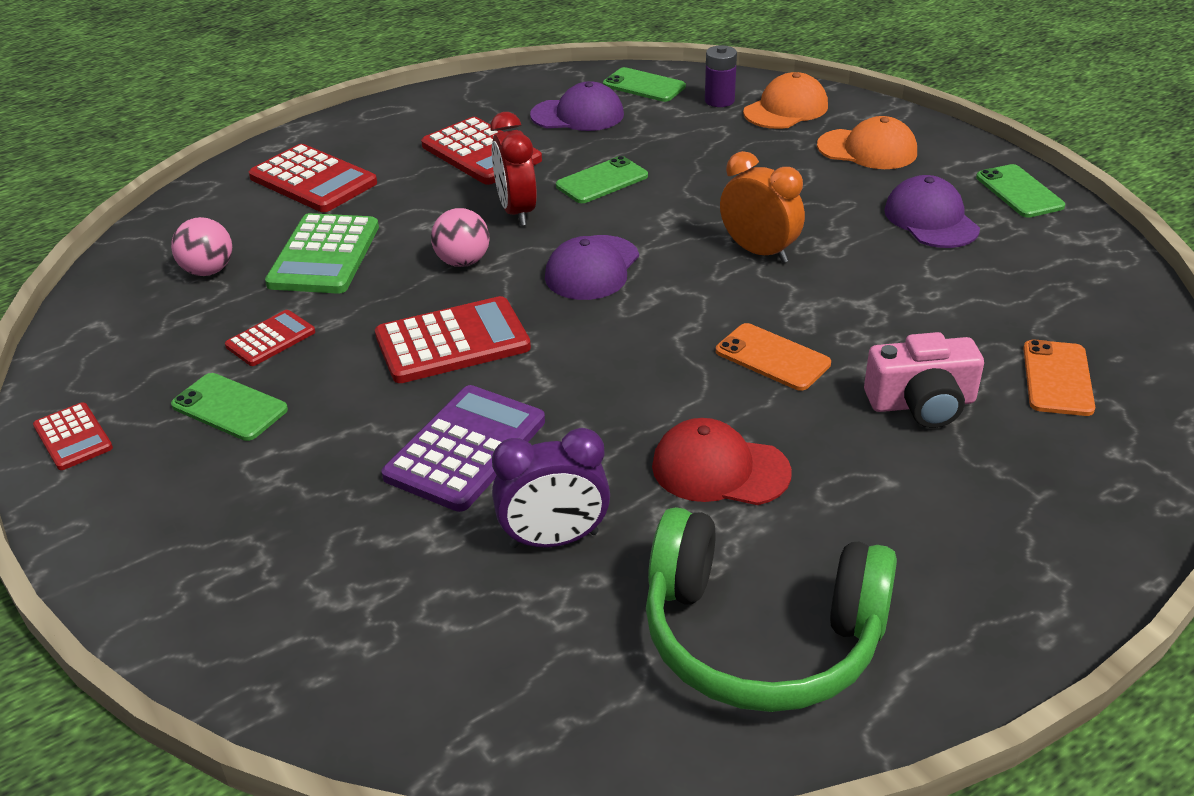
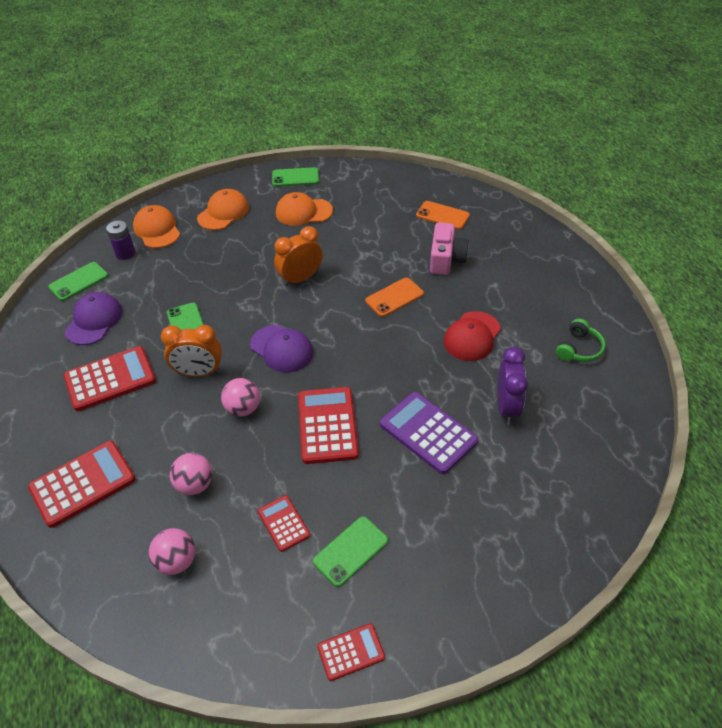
camera: 75 degrees left, 10 degrees up
green calculator [265,213,379,294] -> pink ball [170,453,213,495]
red clock [490,112,537,226] -> orange clock [161,325,222,377]
green headphones [646,507,897,712] -> green headphones [556,318,606,362], size x0.46
purple cap [884,175,980,248] -> orange cap [276,192,333,226]

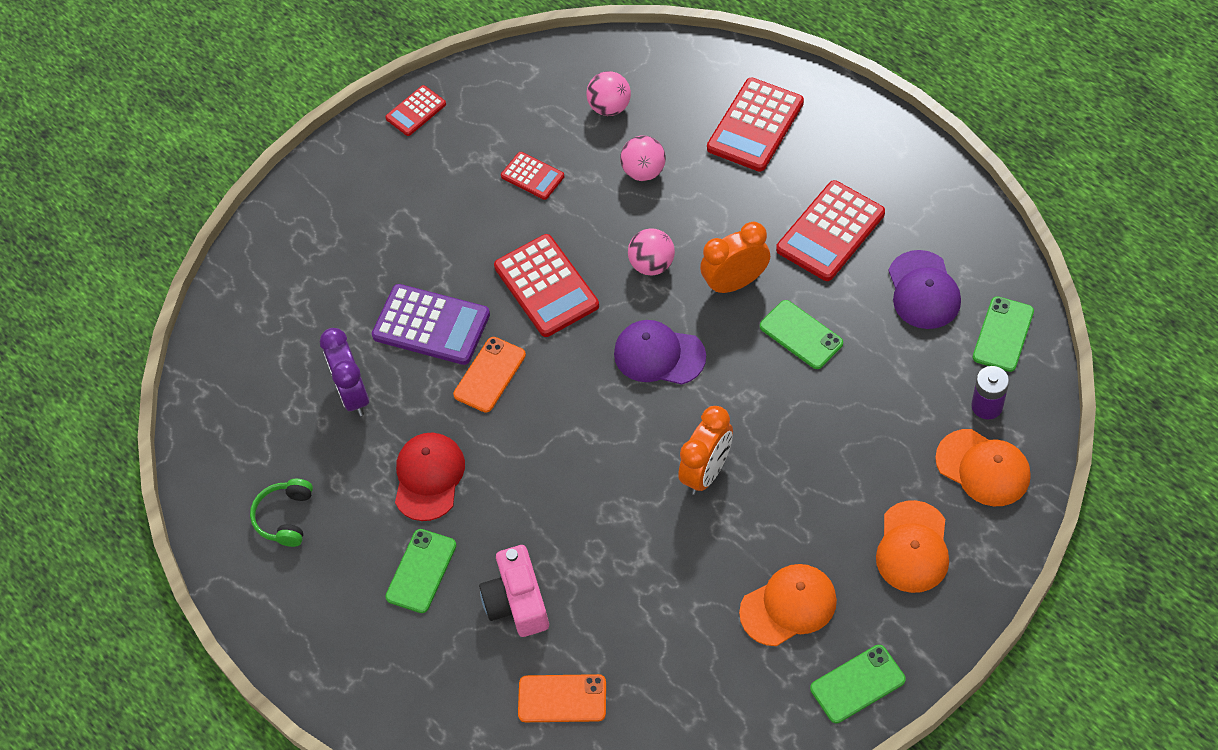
camera: 160 degrees right, 10 degrees up
green phone [313,516,388,587] -> green phone moved to [385,529,457,613]
orange phone [365,278,424,317] -> orange phone moved to [453,337,526,413]

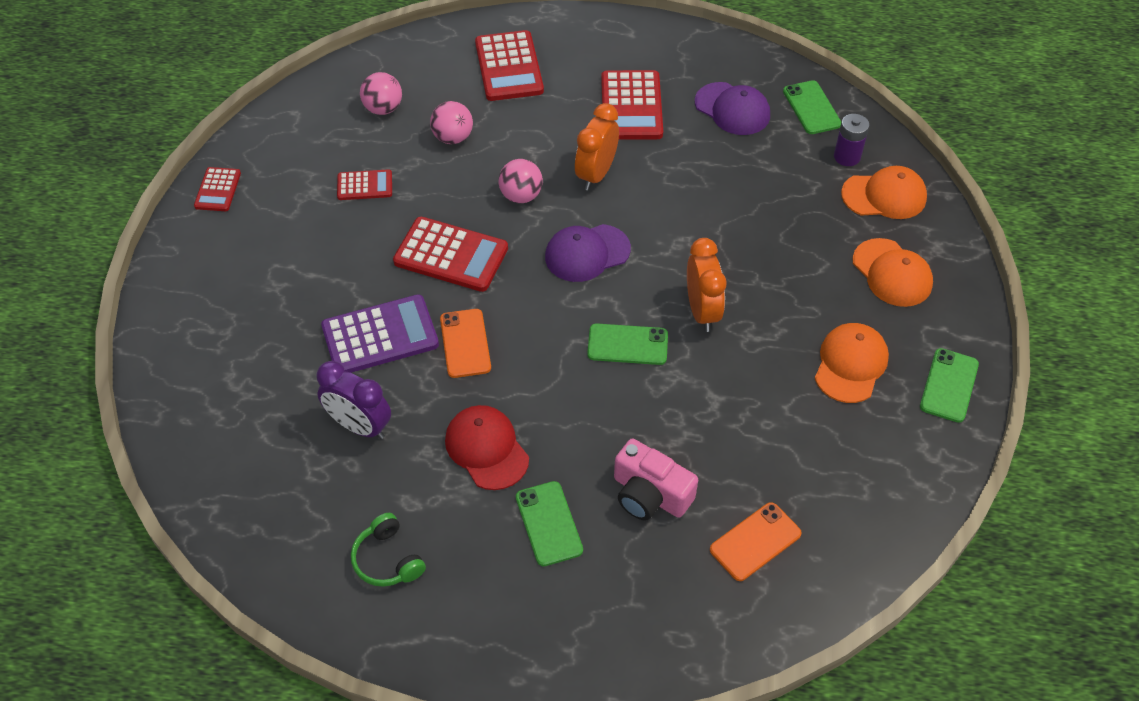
camera: 45 degrees left, 5 degrees down
green phone [760,300,843,369] -> green phone moved to [587,323,668,365]

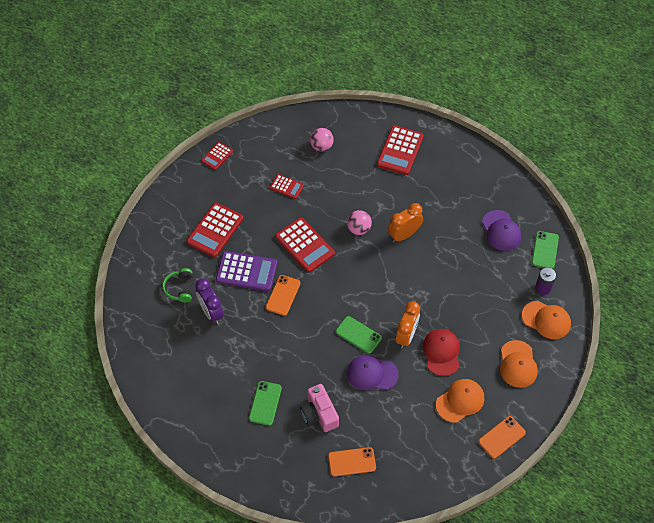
camera: 30 degrees right, 5 degrees up
green headphones [351,513,426,587] -> green headphones moved to [162,268,192,303]
pink ball [430,101,473,144] -> none
red cap [445,405,529,490] -> red cap moved to [423,329,460,376]
purple cap [545,224,631,282] -> purple cap moved to [347,355,399,390]
red calculator [601,70,663,140] -> red calculator moved to [187,203,243,257]
green phone [920,348,979,423] -> orange phone [478,416,526,459]

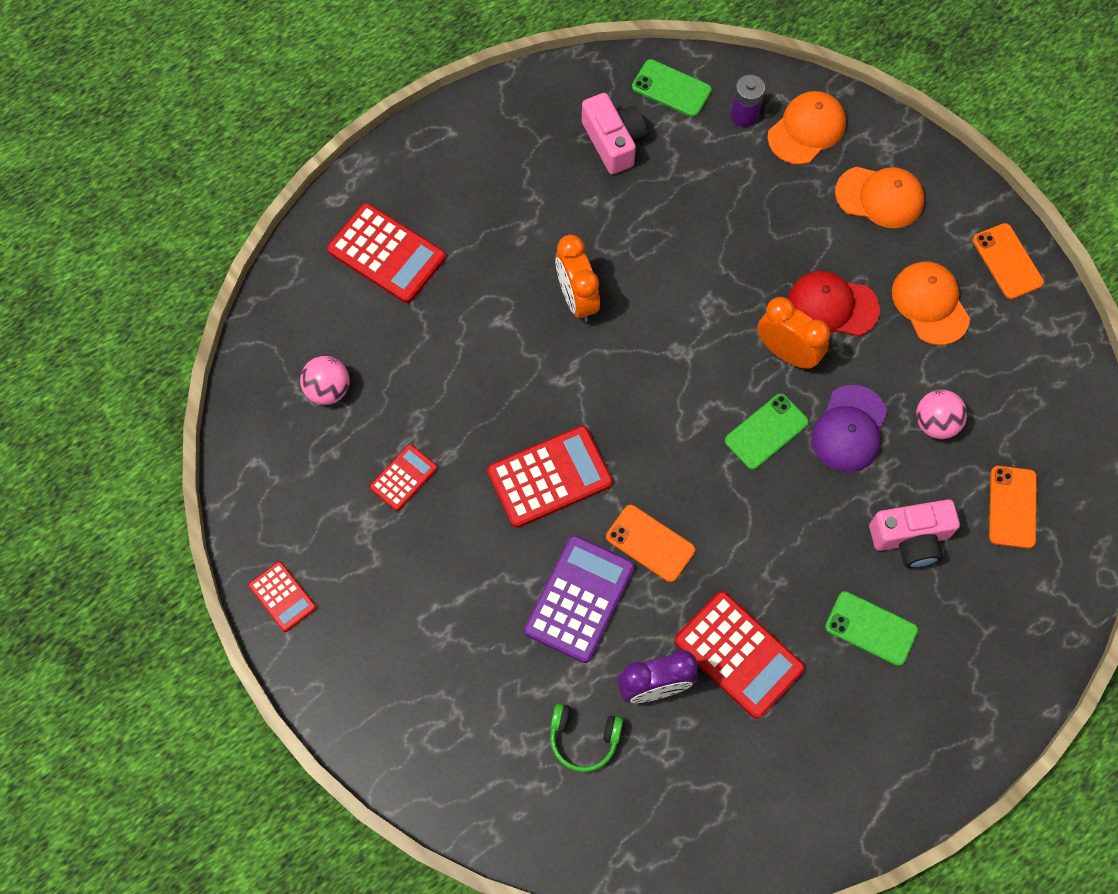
camera: 75 degrees left, 10 degrees up
red calculator [187,203,243,257] -> red calculator moved to [675,591,805,719]
pink ball [347,210,372,235] -> pink ball moved to [916,390,967,439]
purple cap [482,210,521,251] -> pink camera [582,93,647,174]

